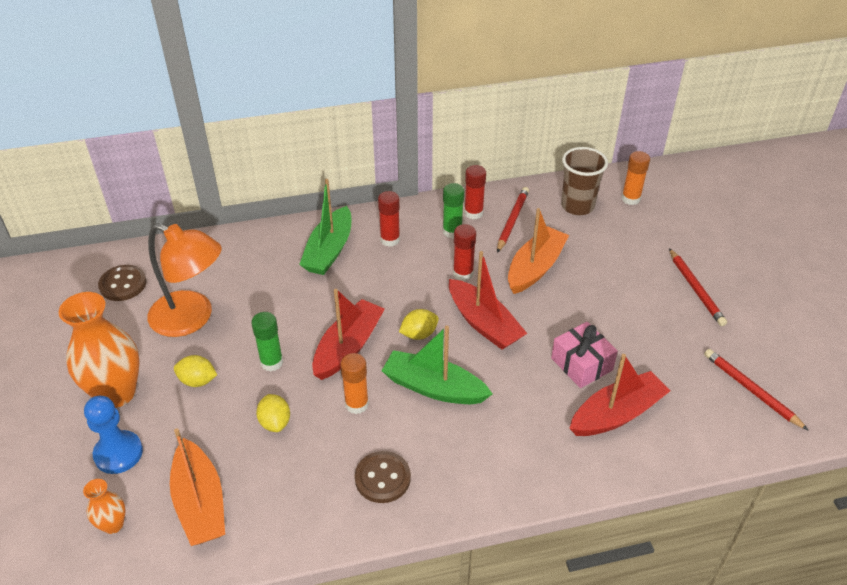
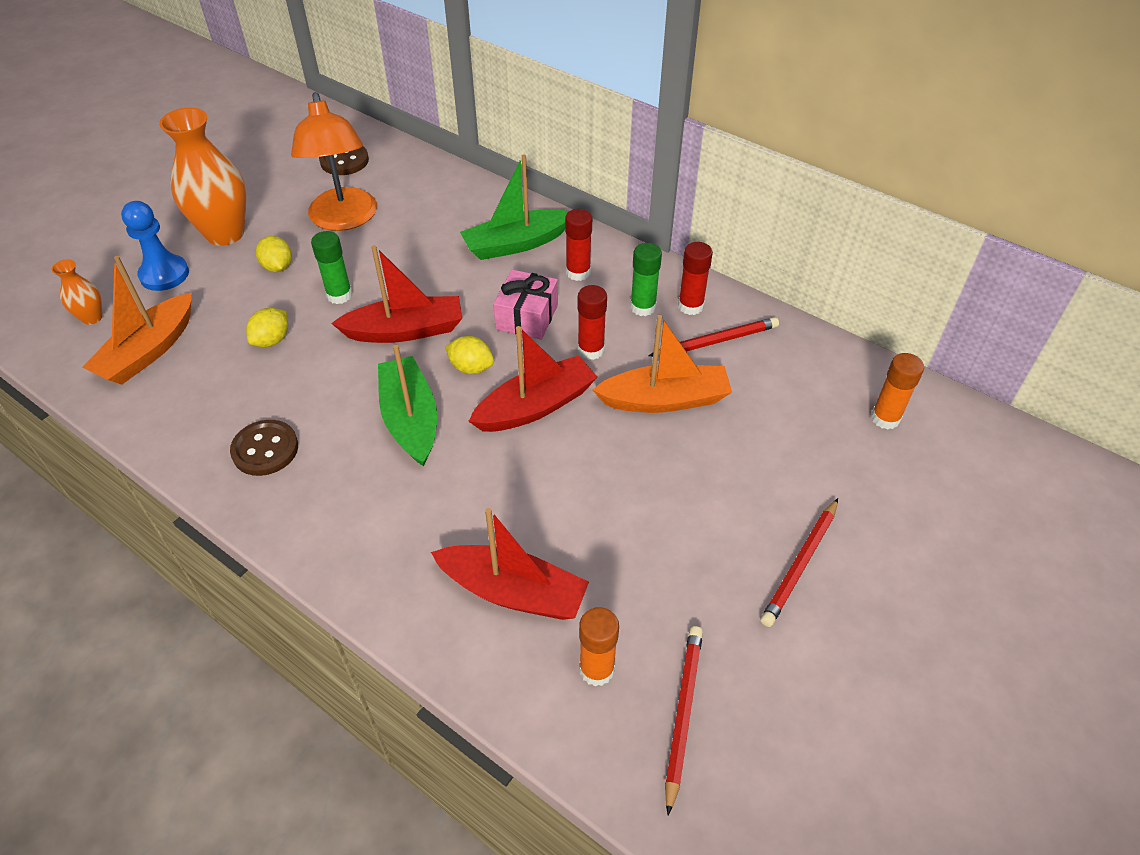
camera: 50 degrees right, 5 degrees up
orange glue stick [340,353,369,414] -> orange glue stick moved to [579,607,619,686]
red boat [449,251,527,350] -> red boat turned 135 degrees counterclockwise [468,326,597,432]
pink gift [551,322,618,388] -> pink gift moved to [493,270,558,340]
brown cup [561,147,608,215] -> none

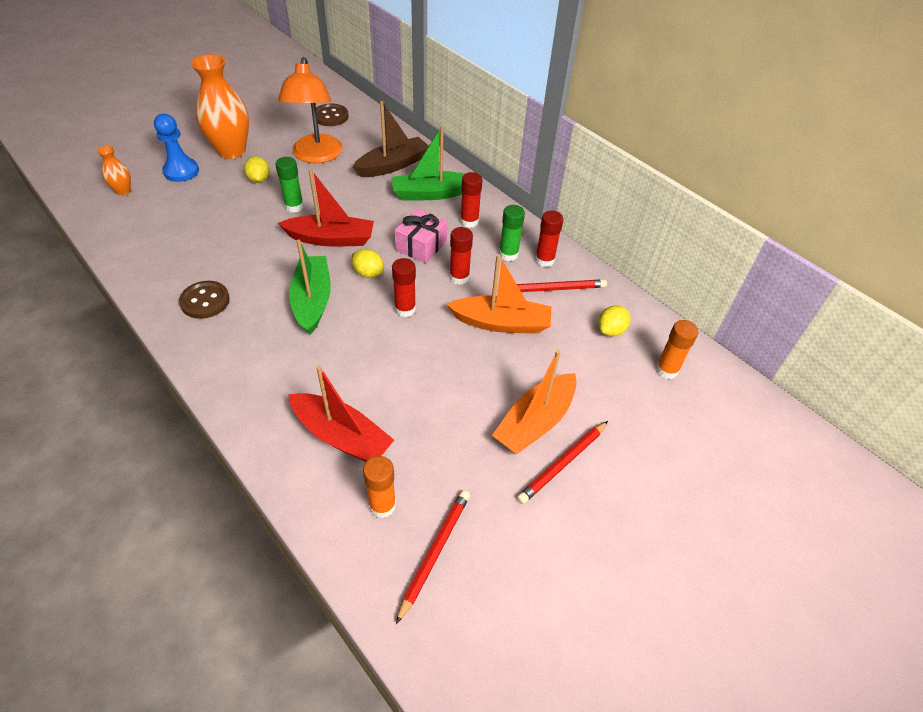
camera: 10 degrees right, 0 degrees up
orange boat [82,256,192,385] -> orange boat moved to [492,350,577,454]
yellow lemon [246,308,288,347] -> yellow lemon moved to [598,305,631,337]
red boat [468,326,597,432] -> red glue stick [392,258,416,317]
none -> brown boat [352,101,429,177]

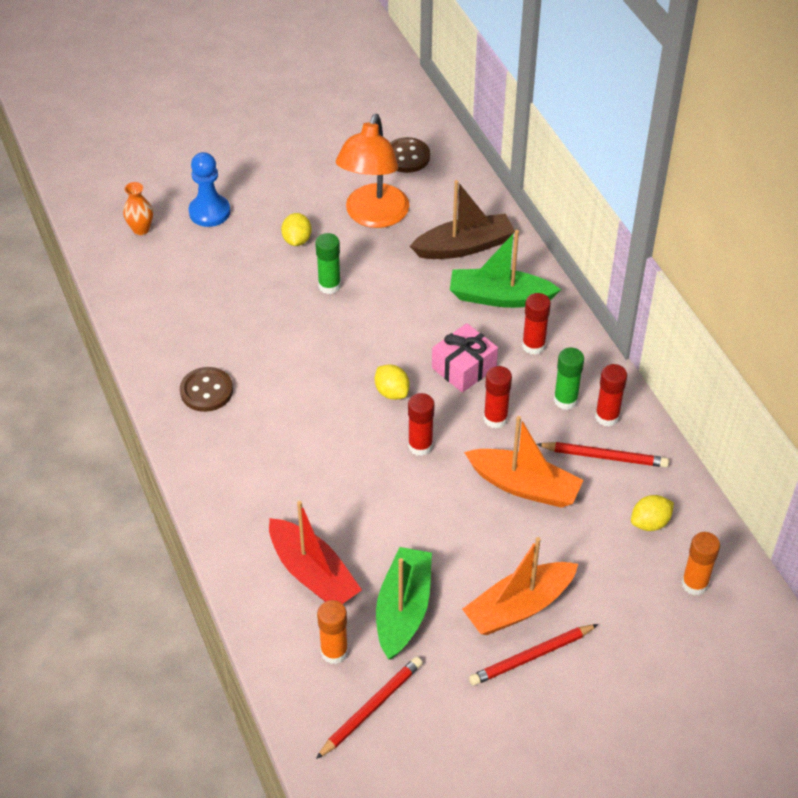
camera: 20 degrees right, 0 degrees up
orange vase [191,54,249,159] -> none
red boat [278,169,374,247] -> none
green boat [289,239,331,335] -> green boat moved to [376,547,432,659]

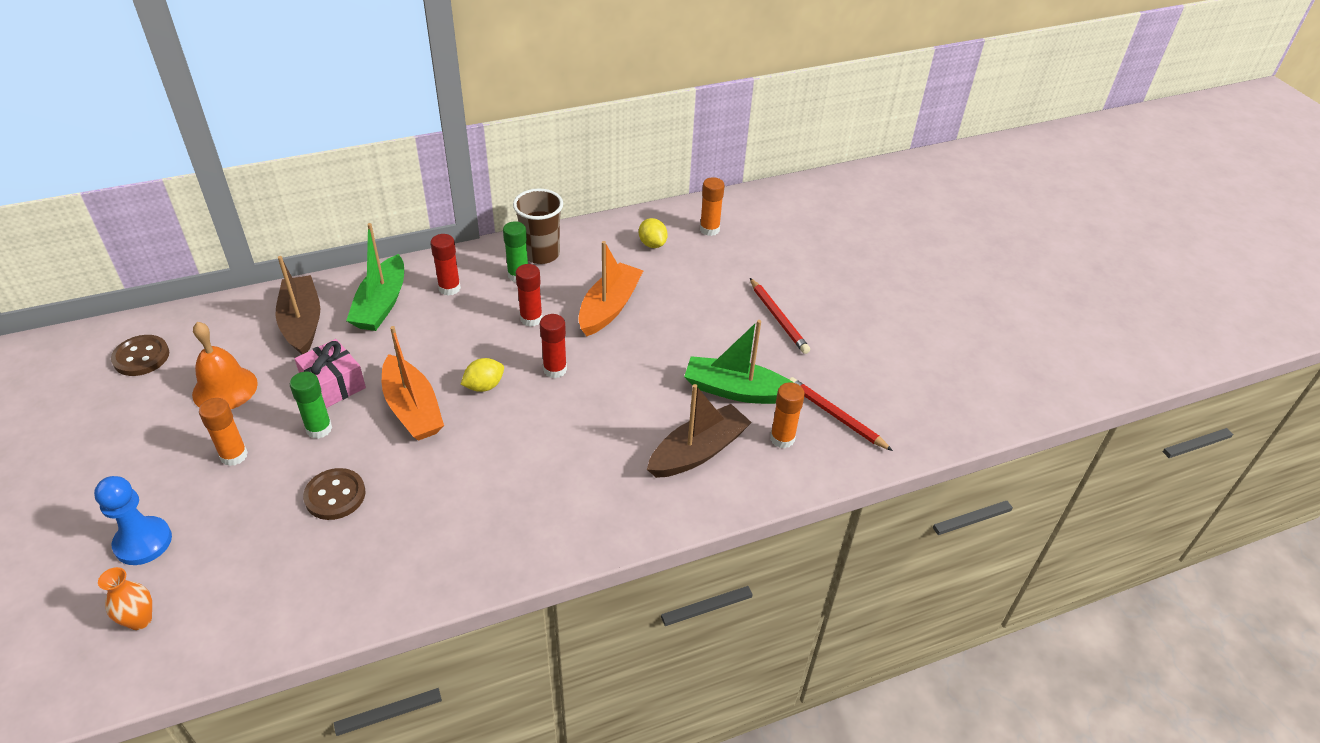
camera: 90 degrees left, 5 degrees down
brown button [180,367,233,412] -> brown button moved to [303,468,366,520]
red boat [269,501,362,604] -> brown boat [647,384,752,478]
yellow lemon [281,213,312,246] -> orange glue stick [199,398,248,466]
orange lamp [336,114,409,228] -> orange bell [192,322,258,409]
pink gift [432,323,498,393] -> pink gift moved to [294,339,366,408]
orange boat [462,537,578,635] -> orange boat moved to [382,326,444,441]
red pencil [536,442,669,467] -> none
red glue stick [595,364,627,426] -> brown cup [513,188,563,264]

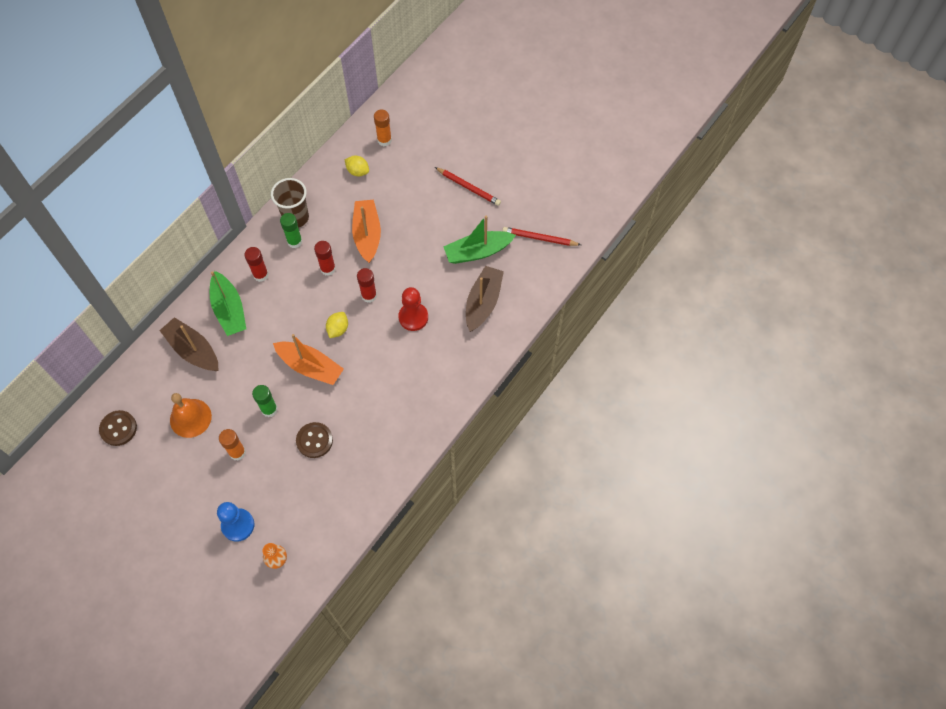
camera: 30 degrees left, 20 degrees up
pink gift [294,339,366,408] -> none
orange glue stick [770,382,805,448] -> none
none -> red pawn [398,287,428,331]

